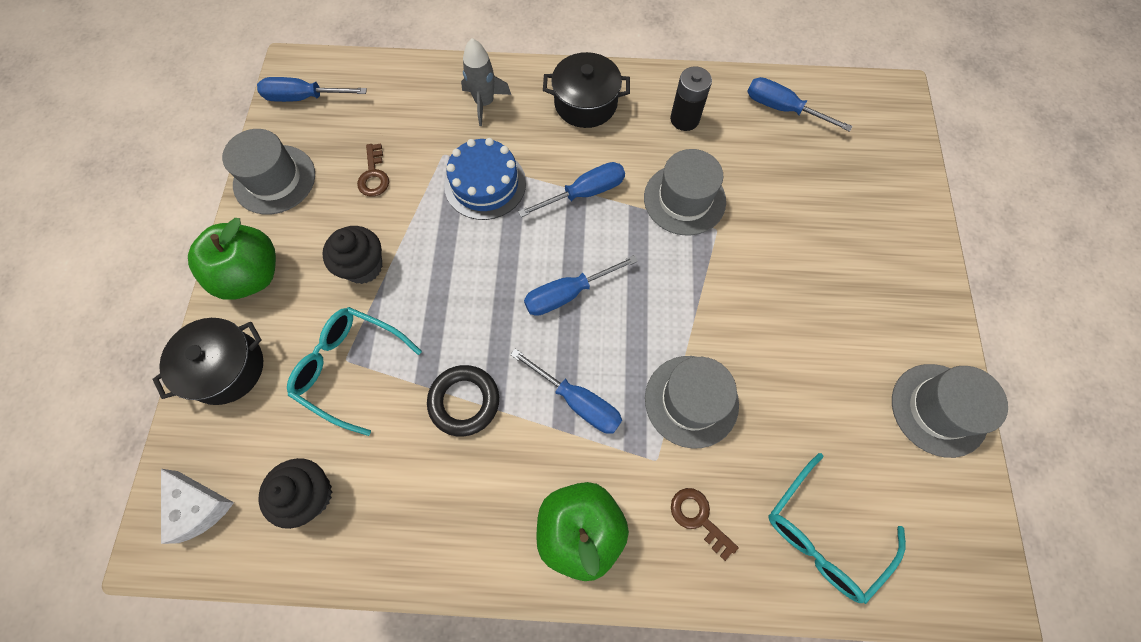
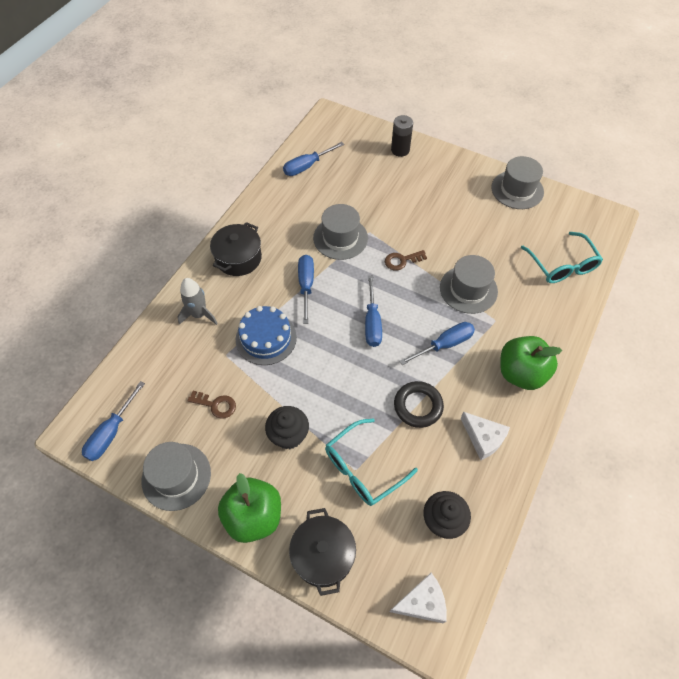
camera: 65 degrees left, 10 degrees down
black battery [670,66,712,131] -> black battery moved to [391,115,413,157]
brown key [671,488,739,561] -> brown key moved to [385,250,427,271]
none -> white cheese [461,412,510,460]

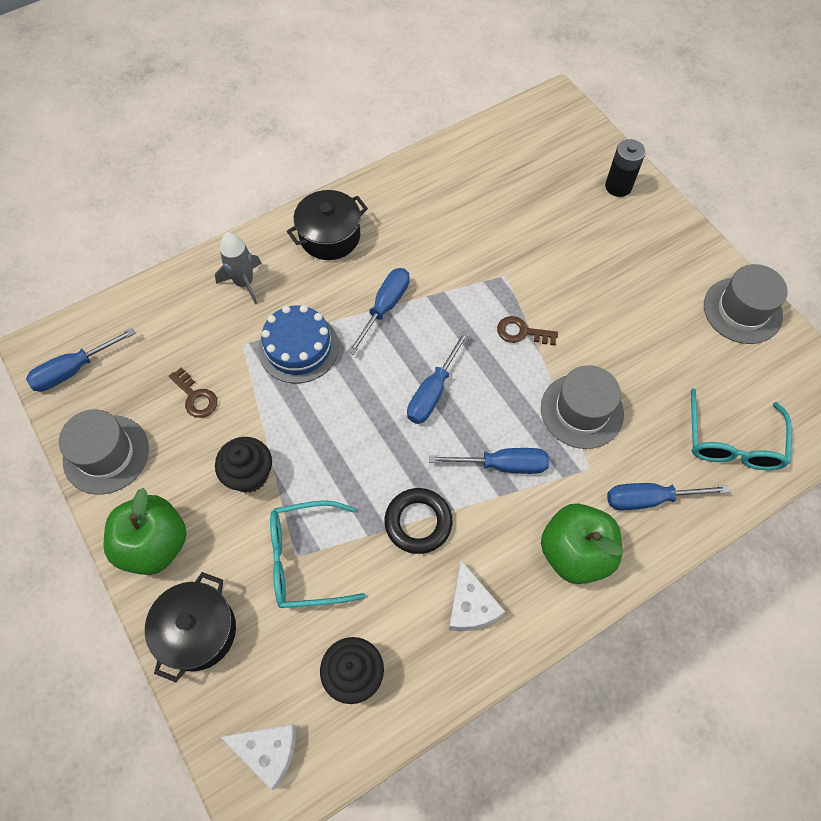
camera: 30 degrees right, 5 degrees up
blue screwdriver [283,142,344,176] -> blue screwdriver moved to [607,483,730,510]
grey hat [313,204,368,260] -> none

